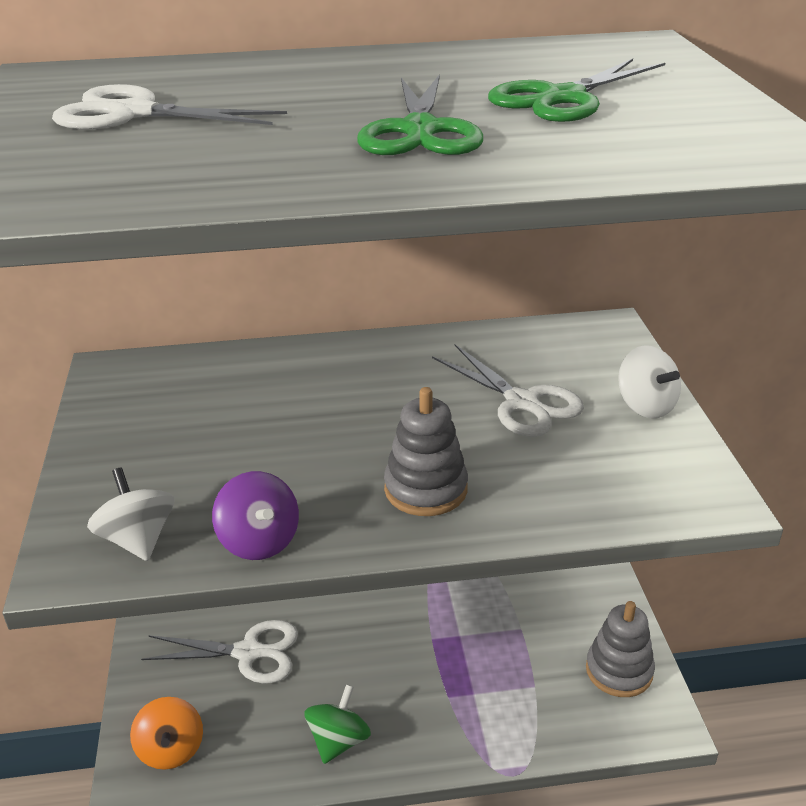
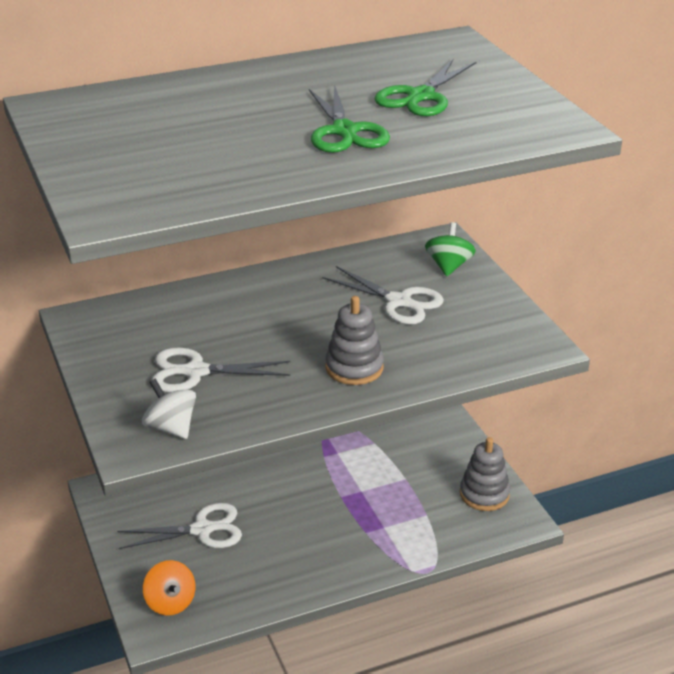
camera: 15 degrees left, 0 degrees up
white scissors [52,84,287,129] -> white scissors moved to [151,347,291,392]
purple spinning top [212,471,299,560] -> none
green spinning top [304,684,371,764] -> green spinning top moved to [425,222,476,276]
white spinning top [618,345,681,418] -> none

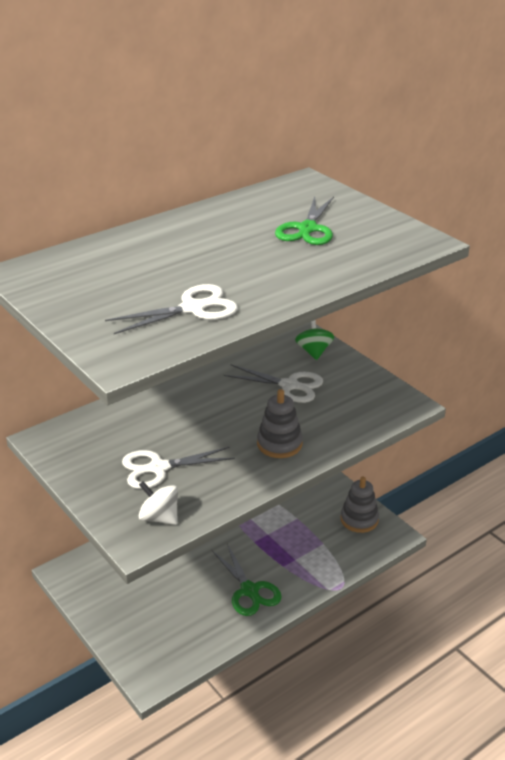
camera: 15 degrees left, 0 degrees up
white scissors [117,503,242,549] -> white scissors moved to [105,284,238,334]
orange spinning top [143,560,195,616] -> none
green scissors [309,84,390,153] -> green scissors moved to [212,544,282,616]

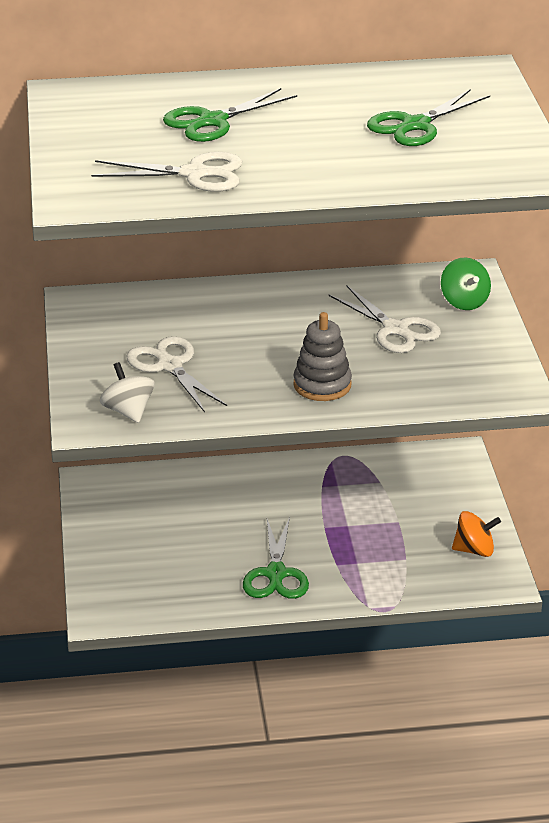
camera: 30 degrees right, 0 degrees up
white scissors [122,447,235,489] -> white scissors turned 45 degrees clockwise [126,336,227,412]
green spinning top [295,320,334,360] -> green spinning top turned 135 degrees clockwise [441,258,491,310]
grey stacking toy [341,477,379,533] -> orange spinning top [452,511,501,557]
none -> green scissors [163,88,297,142]

